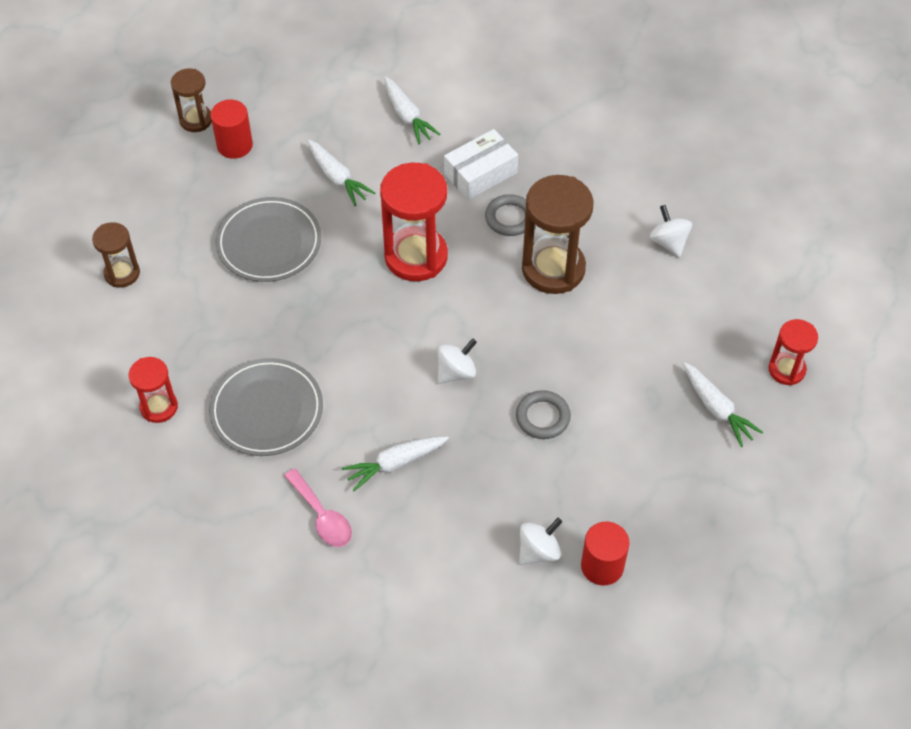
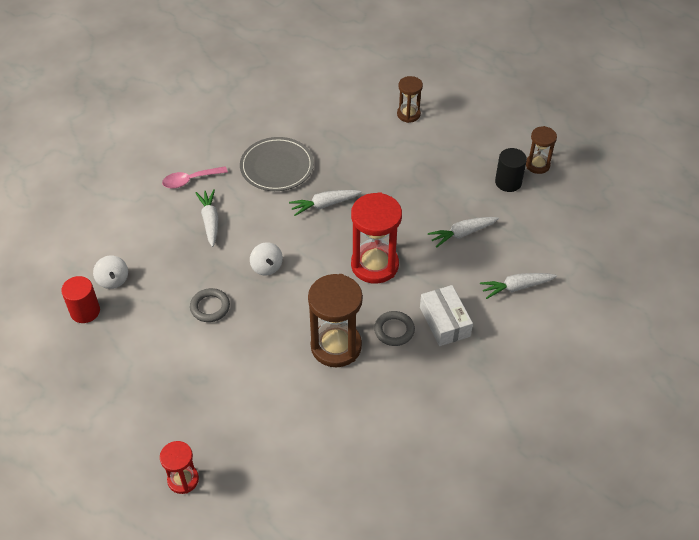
camera: 105 degrees right, 5 degrees down
red hourglass [129,357,178,423] -> none
red cylinder [211,100,253,159] -> black cylinder [495,148,527,192]
grey plate [216,197,321,282] -> none
white spinning top [649,205,692,258] -> none
white carrot [683,362,763,447] -> white carrot moved to [289,190,361,216]

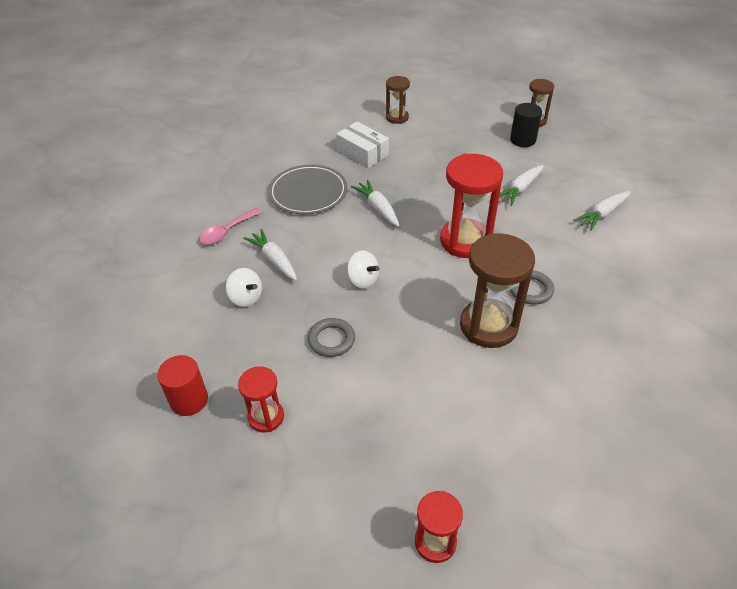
camera: 25 degrees left, 5 degrees down
white spinning top [93,256,128,289] -> white spinning top moved to [226,268,262,307]
white carrot [289,190,361,216] -> white carrot turned 105 degrees clockwise [351,180,399,227]
white box [420,285,473,346] -> white box moved to [336,121,389,168]
none -> red hourglass [238,366,284,433]

